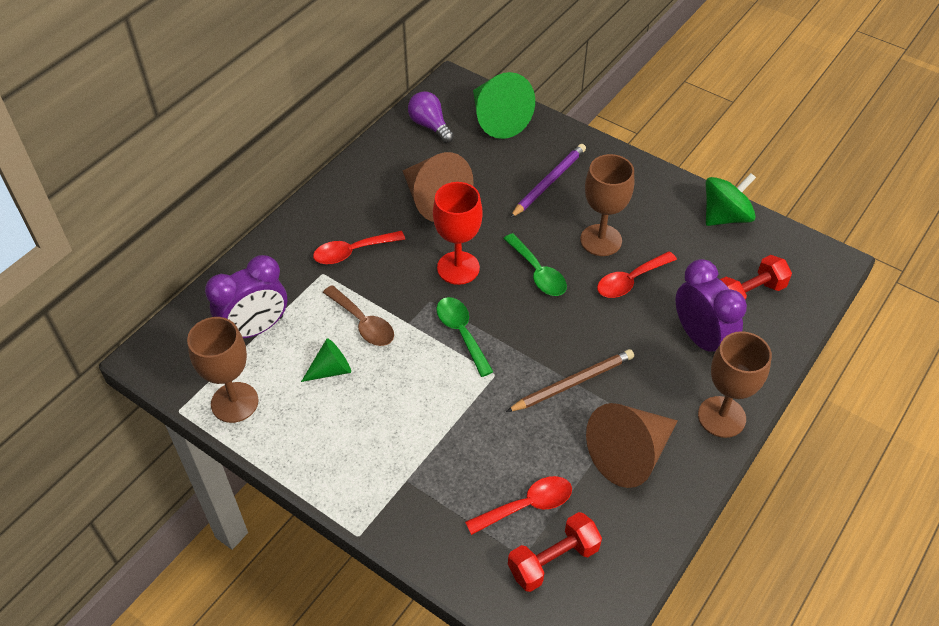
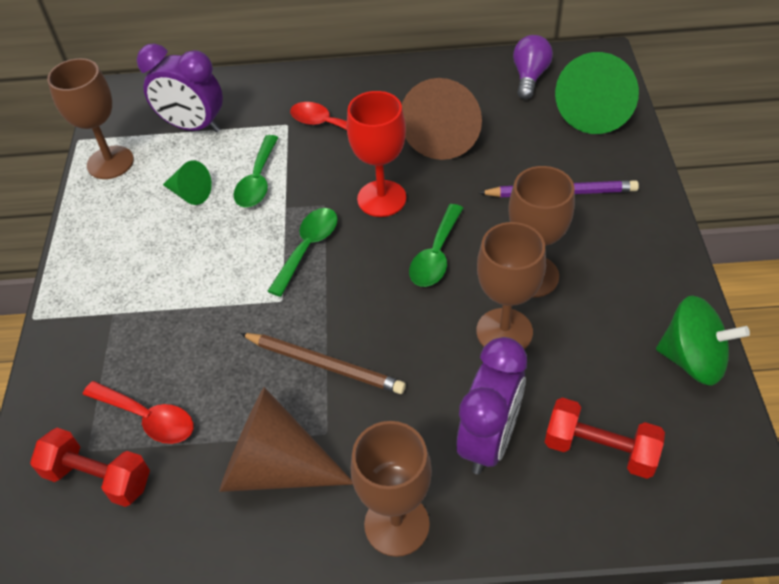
camera: 55 degrees right, 0 degrees up
brown spoon [323,285,394,346] -> green spoon [233,135,279,207]
red spoon [597,251,677,298] -> brown goblet [476,222,546,350]

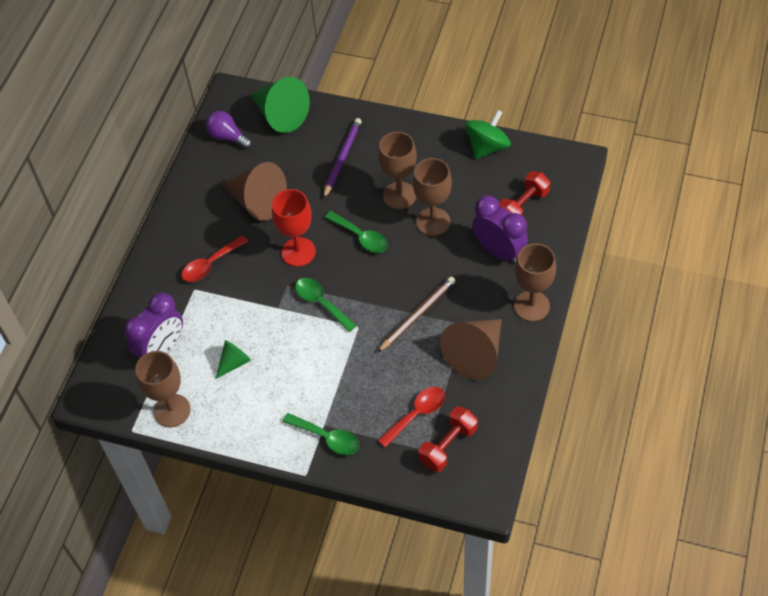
camera: 70 degrees left, 5 degrees up
green spoon [233,135,279,207] -> green spoon moved to [282,413,359,455]

